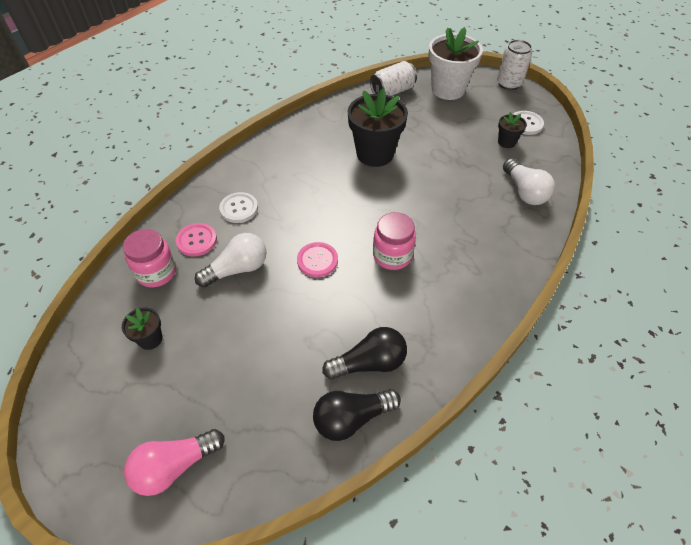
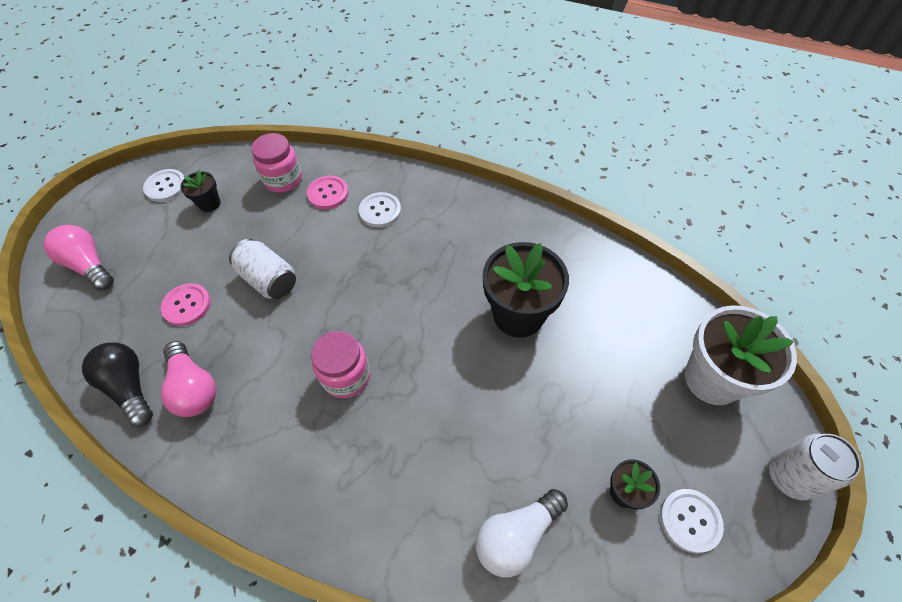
camera: 75 degrees right, 5 degrees up
white light bulb [195,233,267,288] -> none
pink button [297,242,338,277] -> pink button moved to [161,283,211,326]
black light bulb [322,327,407,380] -> pink light bulb [161,341,216,417]
white can [370,61,417,96] -> white can moved to [229,239,296,299]
none -> white button [143,169,185,202]

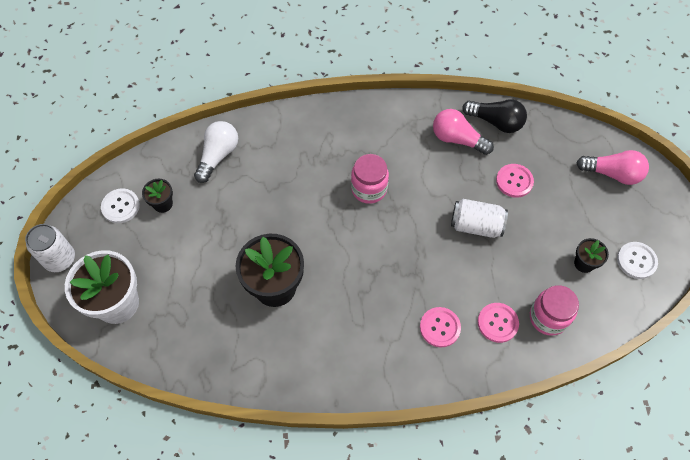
camera: 150 degrees right, 5 degrees up
white button [359,192,401,228] -> pink button [420,307,461,347]

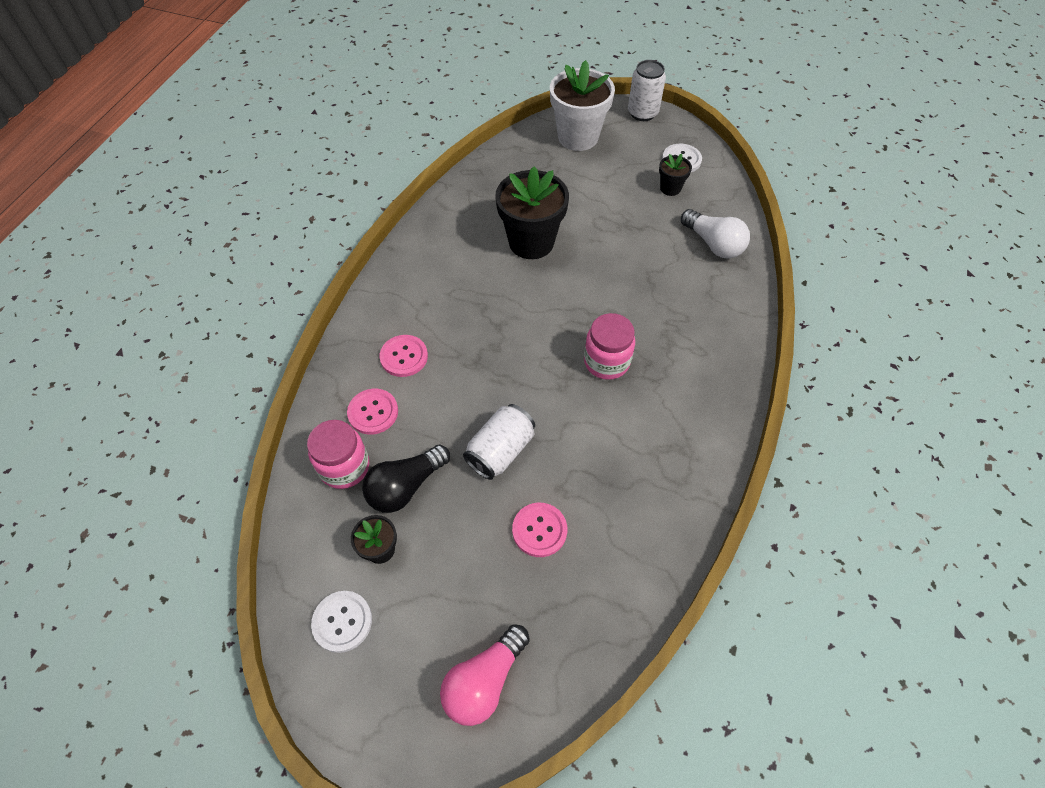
camera: 115 degrees right, 5 degrees down
pink light bulb [433,109,494,155] -> none
black light bulb [462,99,527,133] -> black light bulb moved to [362,444,450,513]

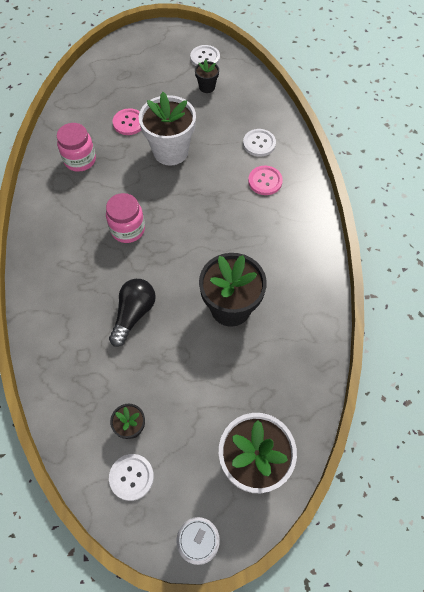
camera: 155 degrees right, 5 degrees up
pink jar [307,420,369,489] -> pink jar moved to [57,123,96,172]
pink button [347,389,398,435] -> white button [243,129,276,157]
black light bulb [362,444,450,513] -> black light bulb moved to [109,279,156,347]
pink light bulb [440,624,530,726] -> none
white can [463,404,535,480] -> white flower pot [139,92,196,166]
white light bulb [681,209,750,259] -> none

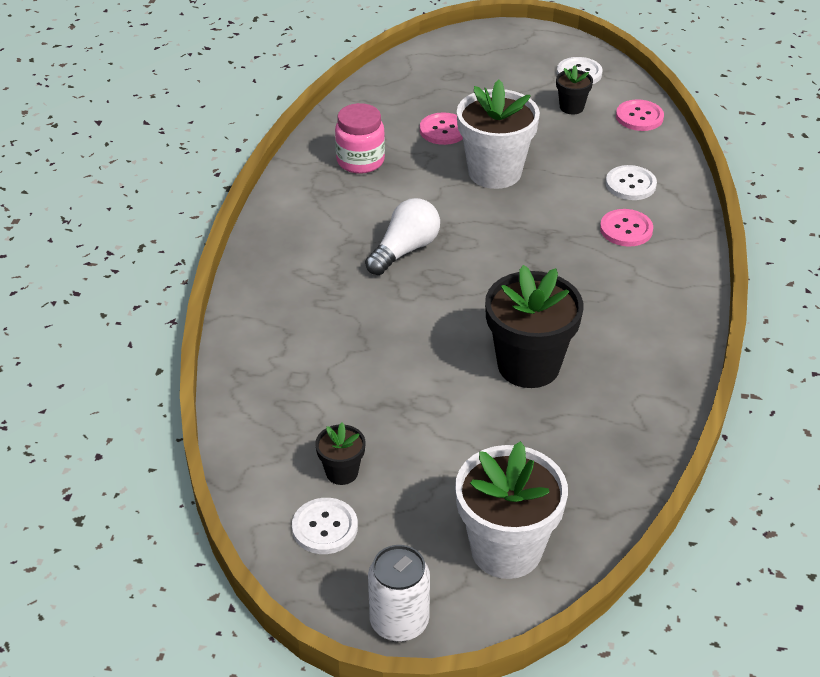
camera: 15 degrees right, 20 degrees down
pink jar [106,193,145,243] -> white light bulb [365,198,440,275]
black light bulb [109,279,156,347] -> none
none -> pink button [616,99,664,131]

